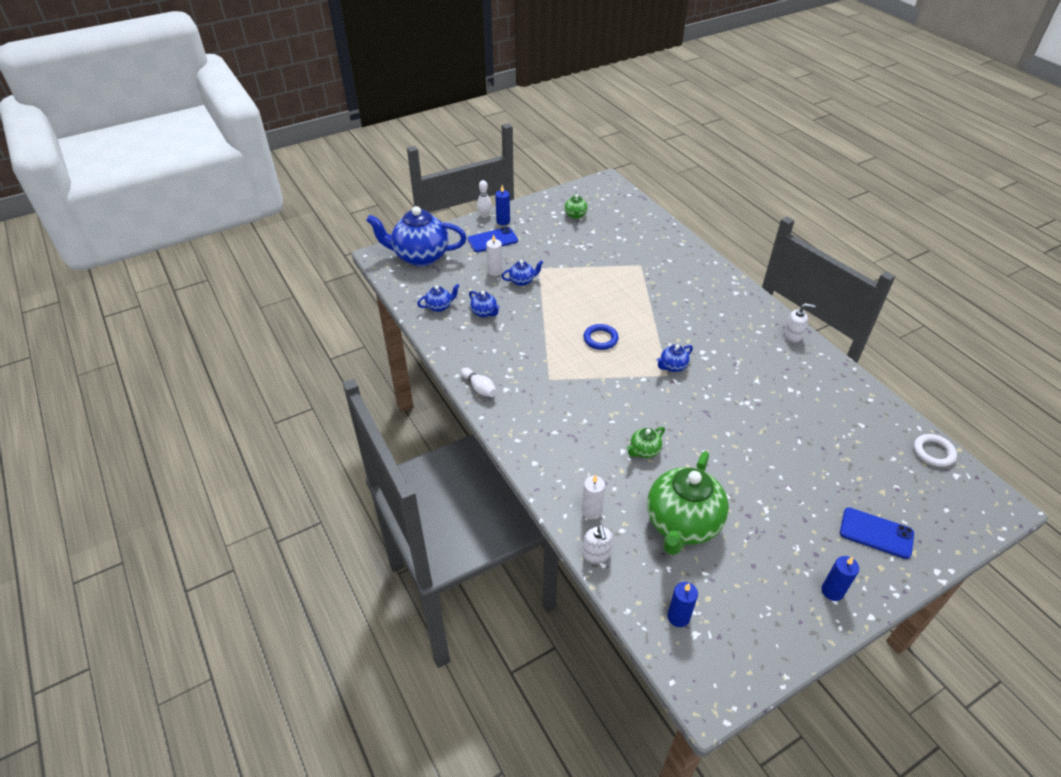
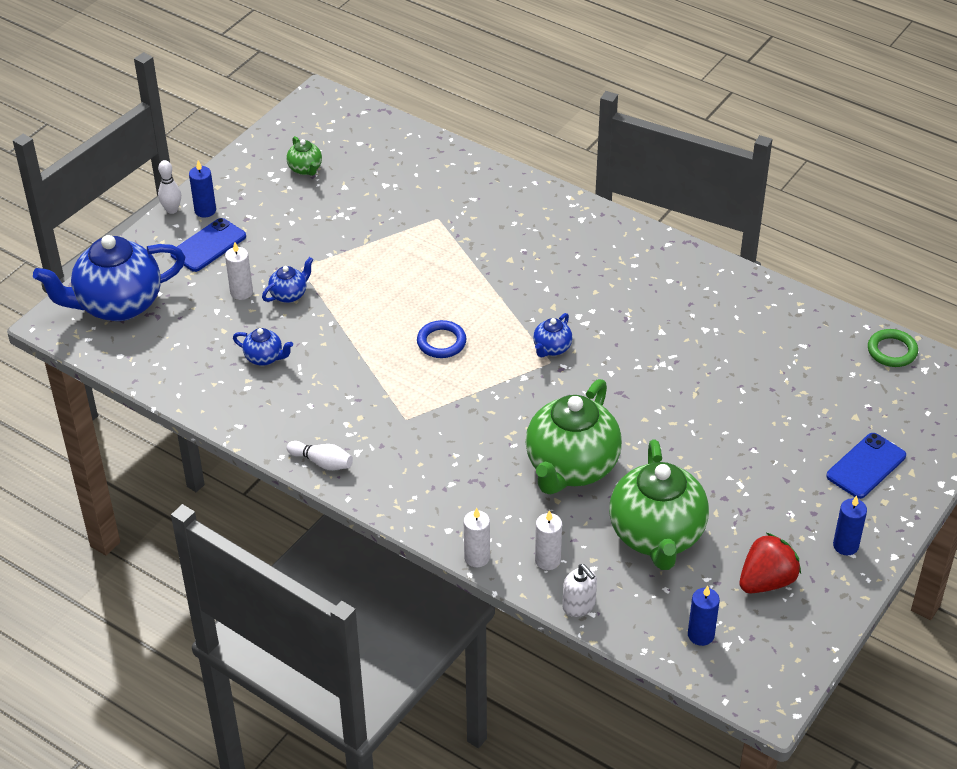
camera: 25 degrees left, 0 degrees up
blue teapot [417,284,459,312] -> none
green teapot [627,427,665,458] -> green teapot [526,379,622,494], size x2.29
white soap dispenser [784,303,816,343] -> none
blue phone [840,507,914,559] -> blue phone turned 45 degrees counterclockwise [826,433,906,499]
white ring [914,434,957,467] -> green ring [868,329,918,367]
none -> white candle [464,508,490,567]
none -> red strawberry [740,533,801,593]

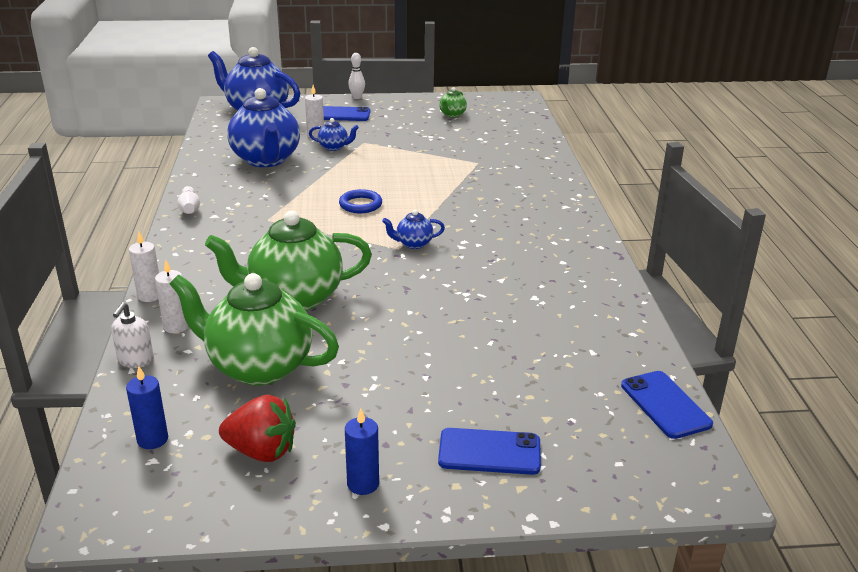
camera: 50 degrees right, 15 degrees down
blue candle [189,161,216,218] -> none
blue teapot [233,328,293,366] -> blue teapot [227,88,300,167], size x2.29
green teapot [609,440,709,570] -> green teapot turned 60 degrees clockwise [170,273,339,386]
green ring [868,329,918,367] -> blue phone [621,371,713,439]

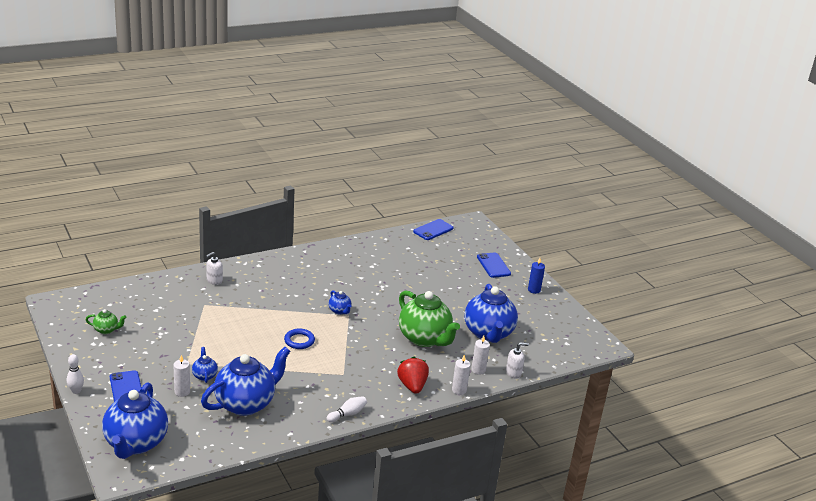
camera: 115 degrees left, 0 degrees up
blue candle [126,366,168,449] -> none
green teapot [170,273,339,386] -> blue teapot [465,284,518,343]
red strawberry [219,395,296,462] -> red strawberry moved to [397,357,429,394]
none -> white soap dispenser [206,252,223,285]

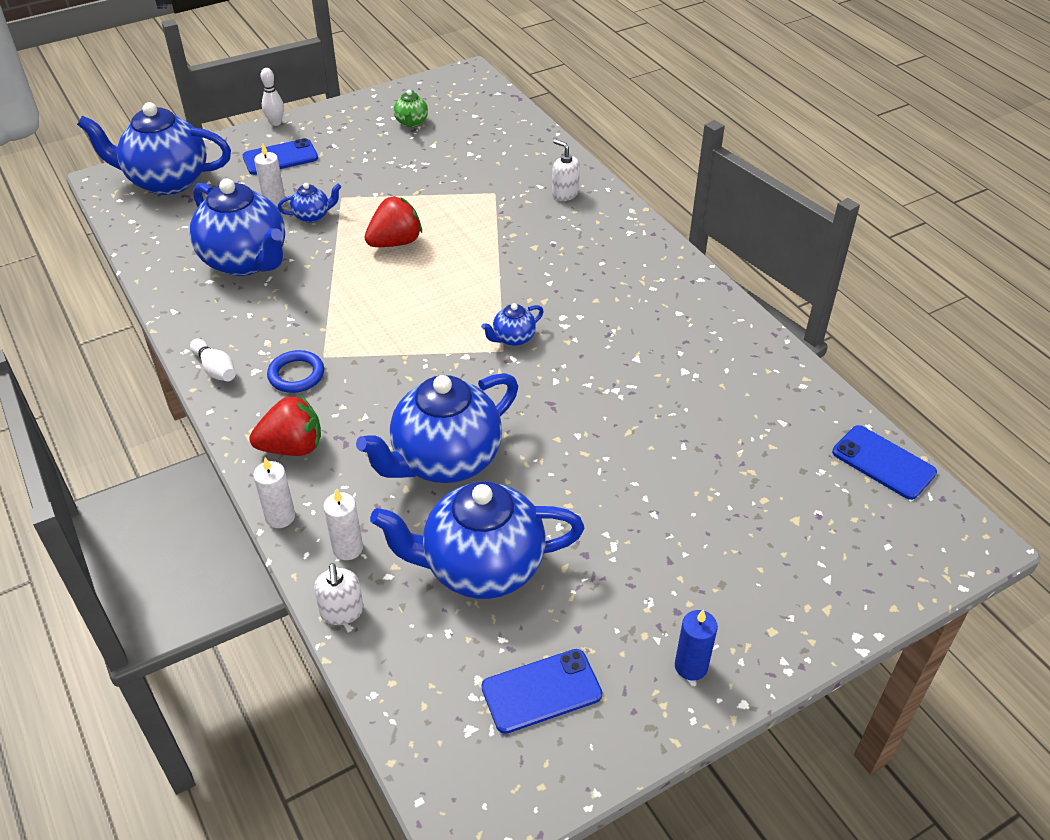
camera: 90 degrees right, 15 degrees up
blue ring [284,328,315,349] -> blue ring moved to [267,350,324,393]
green teapot [399,290,460,347] -> blue teapot [356,373,518,483]
blue phone [477,252,511,278] -> blue phone moved to [481,649,602,734]
none -> red strawberry [364,196,422,247]

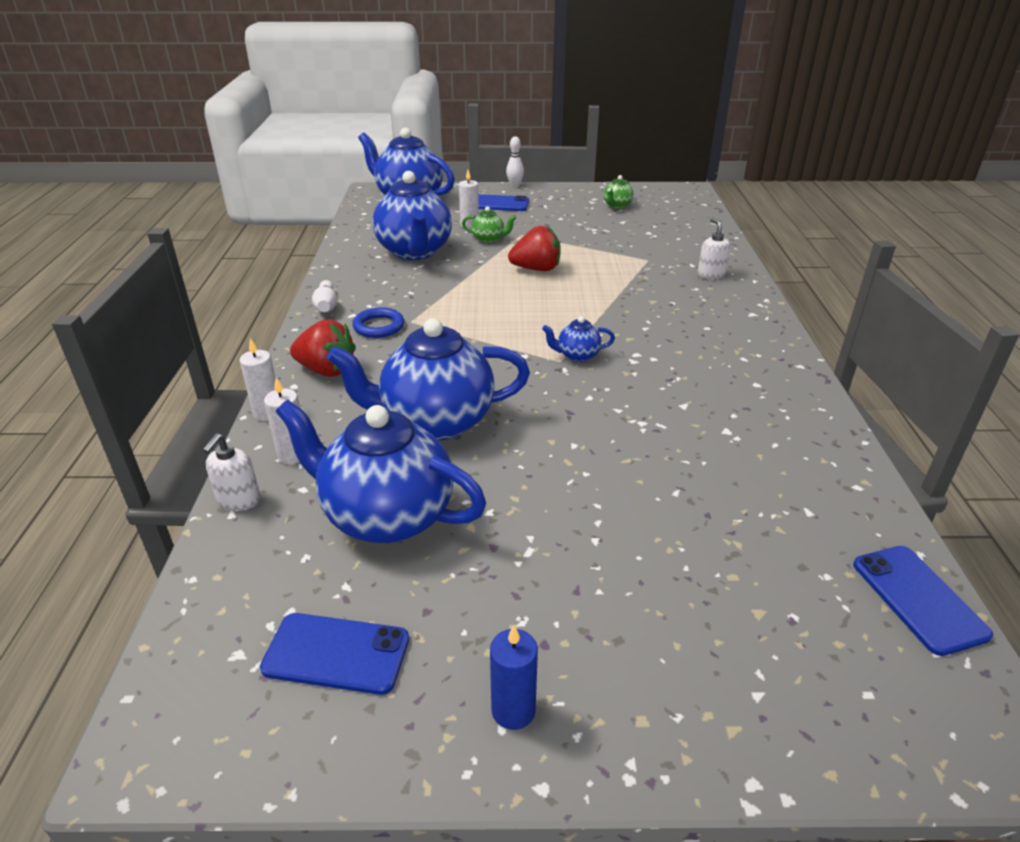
camera: 30 degrees right, 10 degrees down
blue teapot [278,183,341,223] -> green teapot [462,206,516,243]

